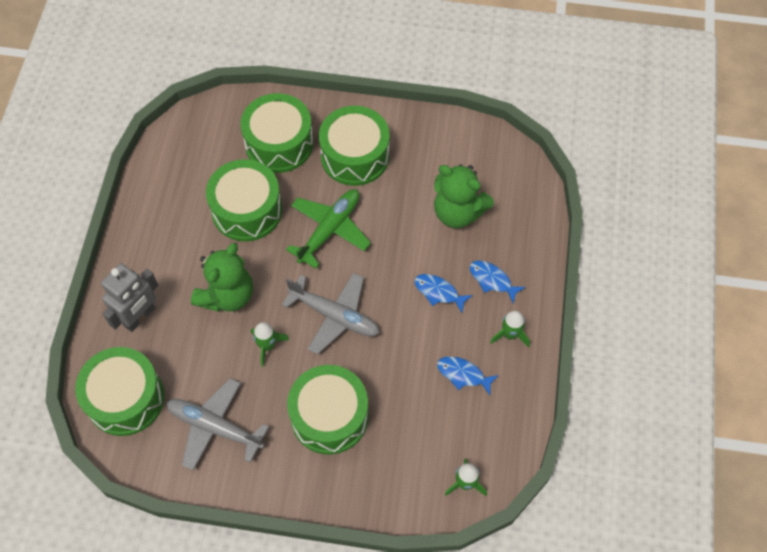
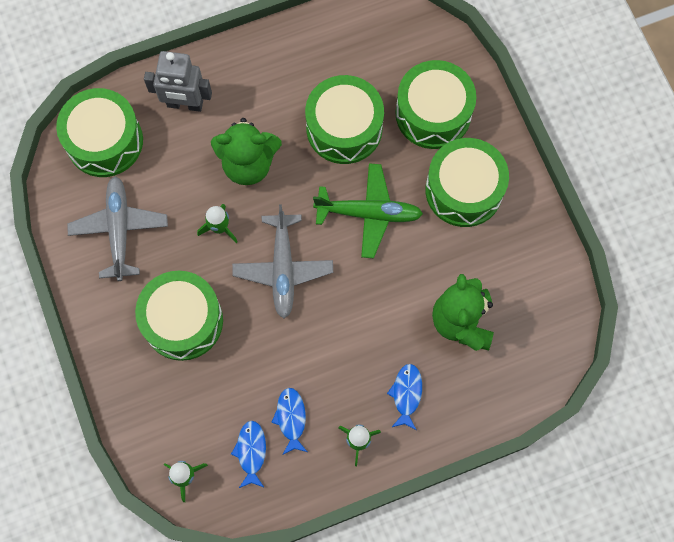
camera: 60 degrees right, 10 degrees up
blue fish [414,274,473,313] -> blue fish moved to [231,421,266,488]

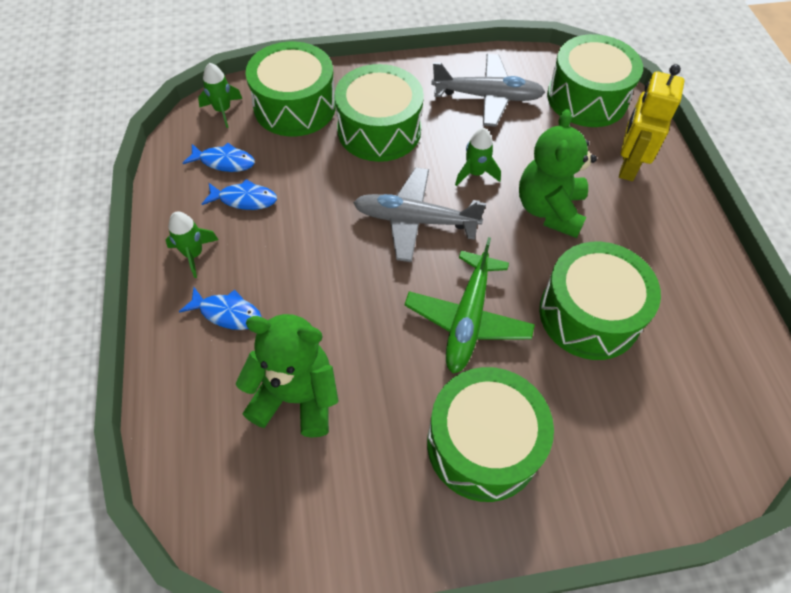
camera: 100 degrees right, 15 degrees down
grey robot [144,51,212,112] -> yellow robot [619,64,685,181]
green drum [395,60,476,149] -> green drum moved to [246,41,336,137]

